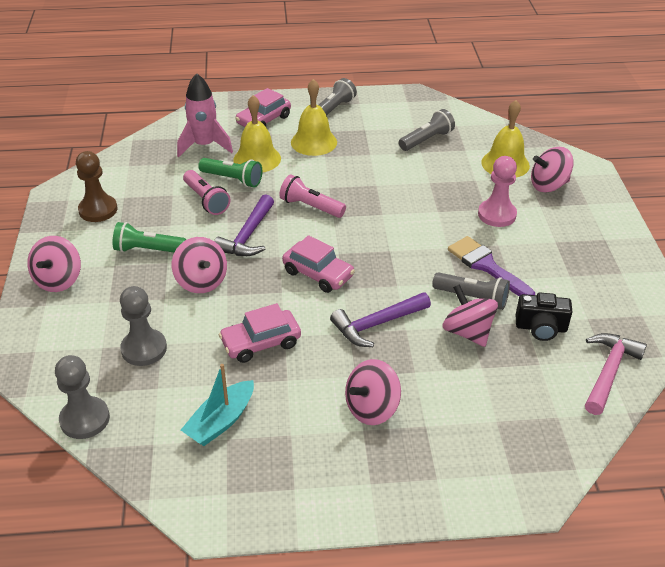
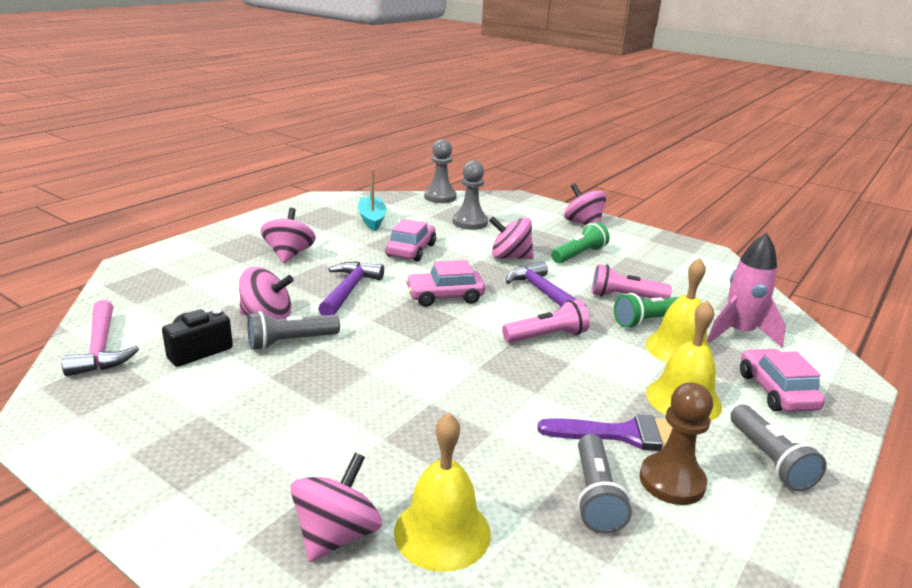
camera: 130 degrees right, 15 degrees down
brown pawn [76,151,117,222] -> brown pawn moved to [639,382,713,505]
purple brush [448,236,535,297] -> purple brush moved to [537,415,673,451]
pink pawn [478,156,517,227] -> none

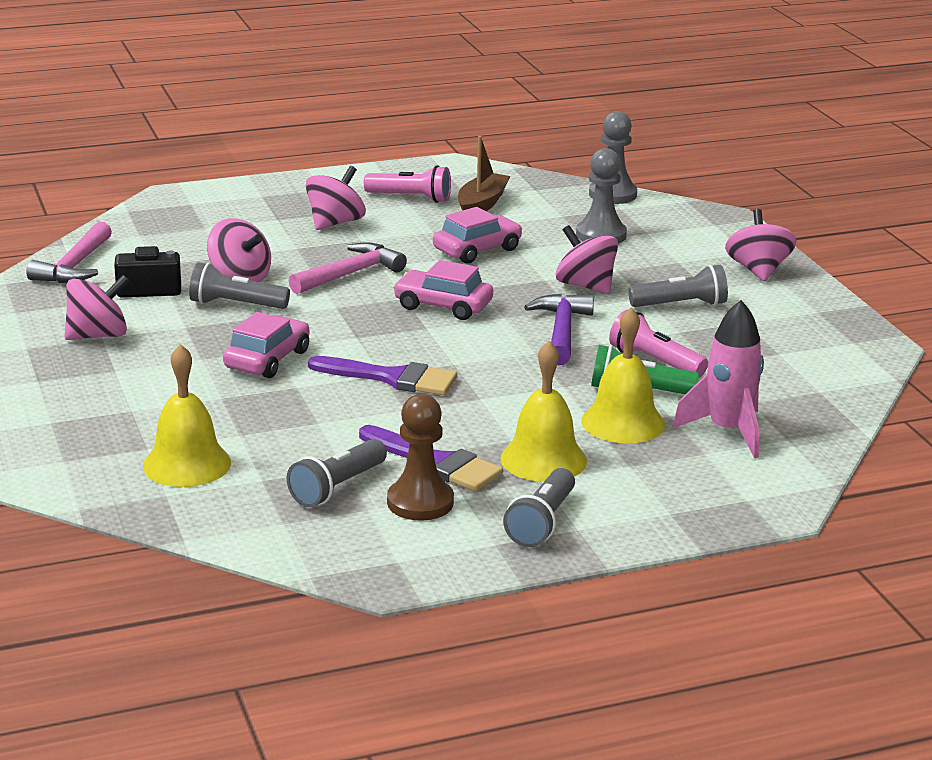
camera: 35 degrees right, 0 degrees up
pink spinning top [290,453,382,562] -> pink spinning top moved to [65,275,129,340]
purple hammer [318,262,384,316] -> pink hammer [289,242,407,294]
turquoise boat [358,169,387,231] -> brown boat [458,136,510,211]
pink flashlight [502,299,590,343] -> pink flashlight moved to [364,165,451,203]
green flashlight [551,222,610,263] -> grey flashlight [628,264,728,307]
pink car [740,348,825,412] -> pink car moved to [223,312,310,378]
none -> purple brush [308,356,457,395]

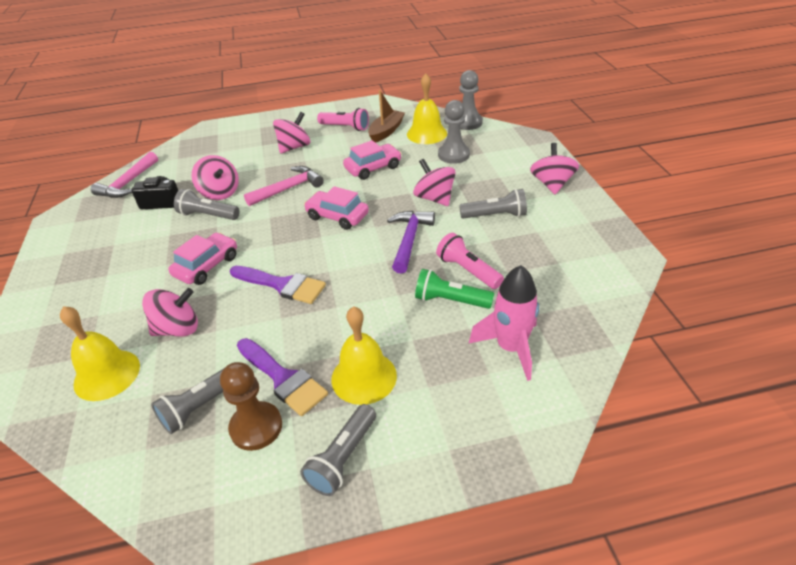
camera: 10 degrees right, 15 degrees up
pink spinning top [65,275,129,340] -> pink spinning top moved to [142,288,198,337]
yellow bell [581,307,665,444] -> yellow bell moved to [407,73,447,144]

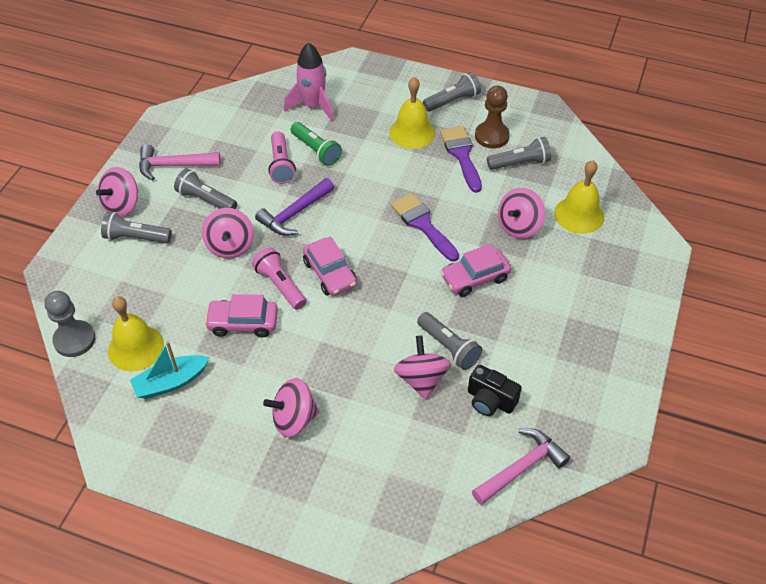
camera: 150 degrees left, 10 degrees up
pink spinning top [142,288,198,337] -> pink spinning top turned 60 degrees counterclockwise [498,188,545,239]
pink hammer [244,166,324,206] -> pink hammer moved to [139,144,221,180]
pink flashlight [317,108,369,131] -> pink flashlight moved to [252,247,307,310]
brown boat [368,90,405,143] -> turquoise boat [130,341,210,399]
grey pawn [438,100,470,164] -> none
none -> grey flashlight [101,212,172,243]

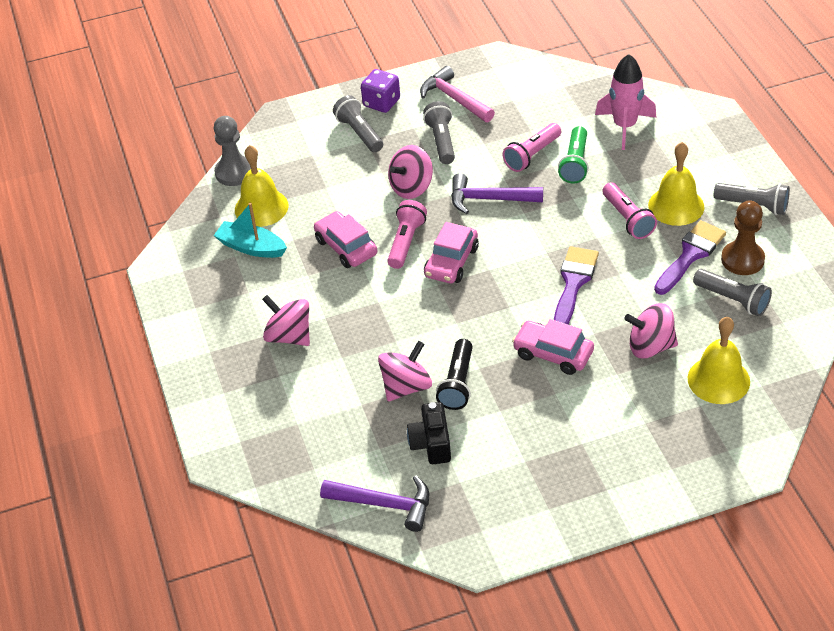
camera: 55 degrees right, 5 degrees down
pink spinning top [96,167,138,217] -> purple dice [361,69,400,113]
grey flashlight [417,312,482,370] -> black flashlight [436,339,473,410]
pink hammer [472,428,570,505] -> purple hammer [320,476,429,532]
none -> pink flashlight [602,182,657,239]

